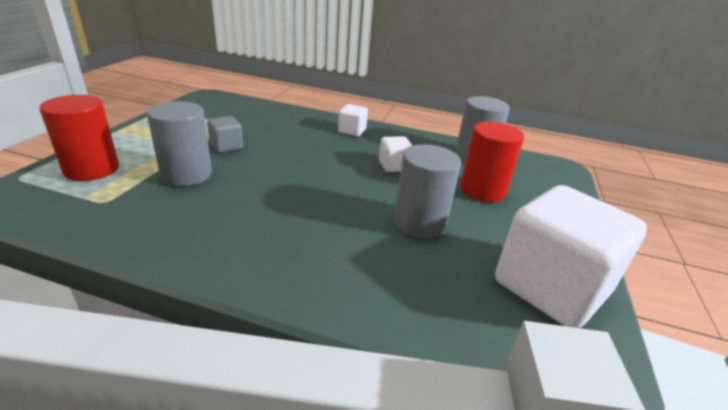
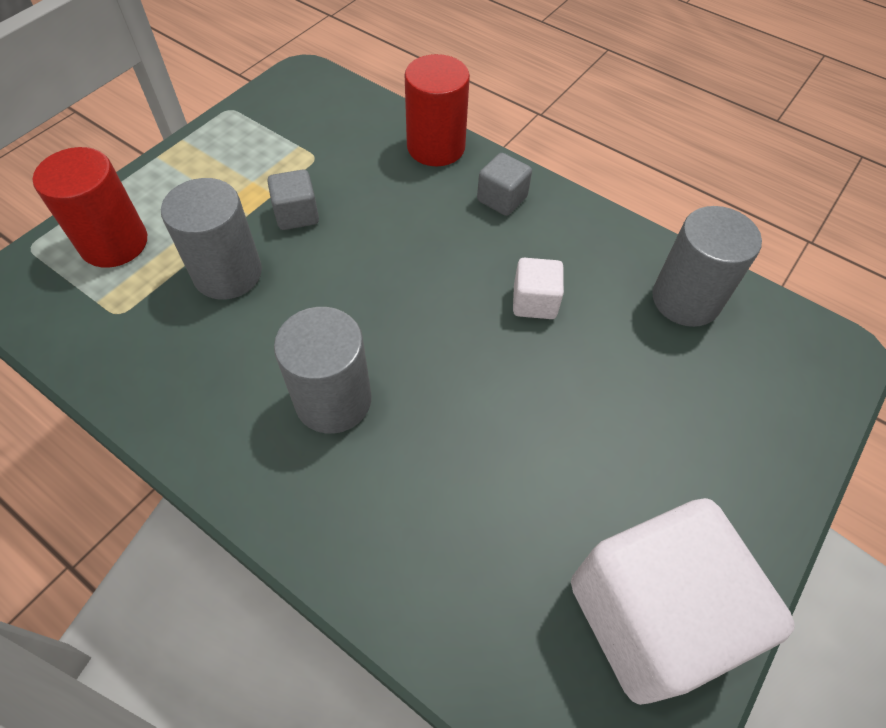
camera: 20 degrees right, 25 degrees up
white cube [338,104,368,136] -> grey cube [477,153,532,216]
grey cylinder [394,144,461,238] -> grey cylinder moved to [274,307,371,434]
red cylinder [460,122,524,202] -> red cylinder moved to [405,54,470,166]

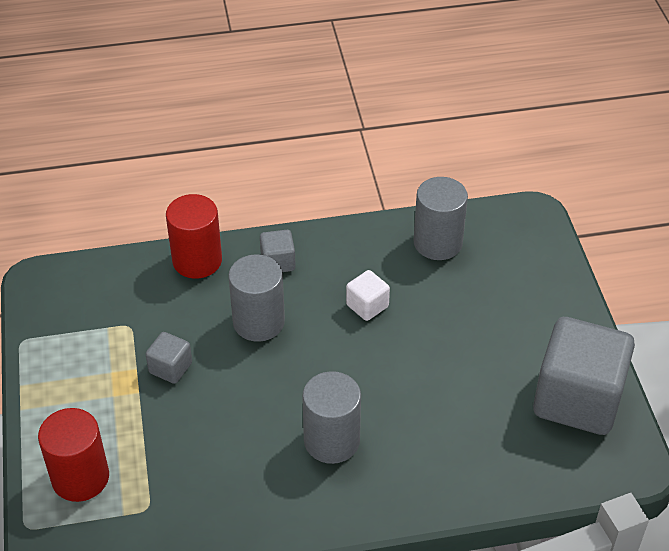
camera: 45 degrees left, 10 degrees down
grey cylinder [161,178,262,300] -> grey cylinder moved to [228,254,285,342]
white cube [571,498,795,705] -> grey cube [533,317,635,435]

